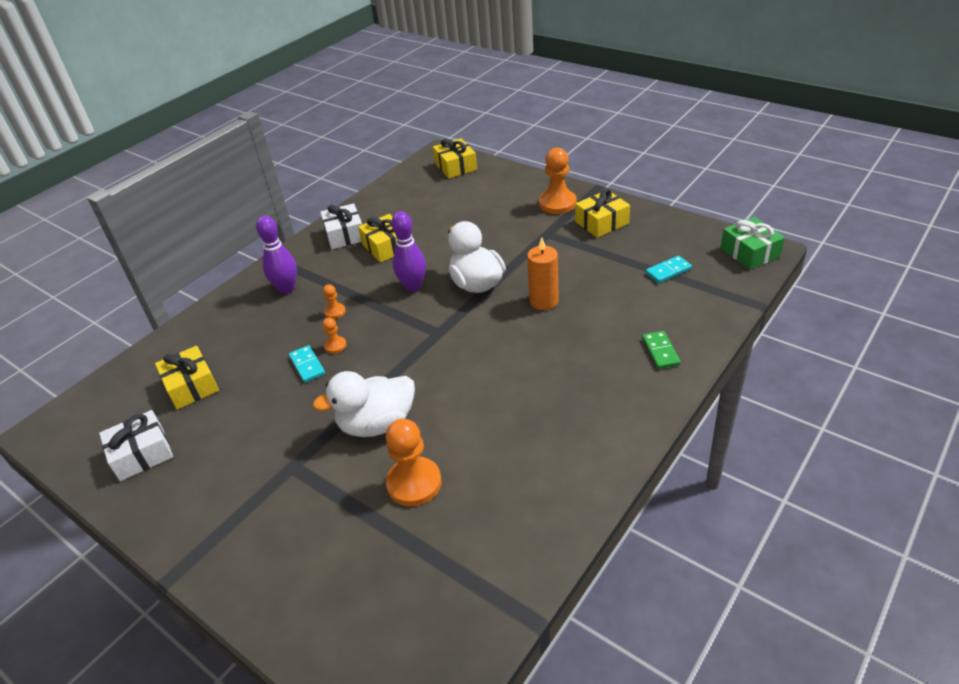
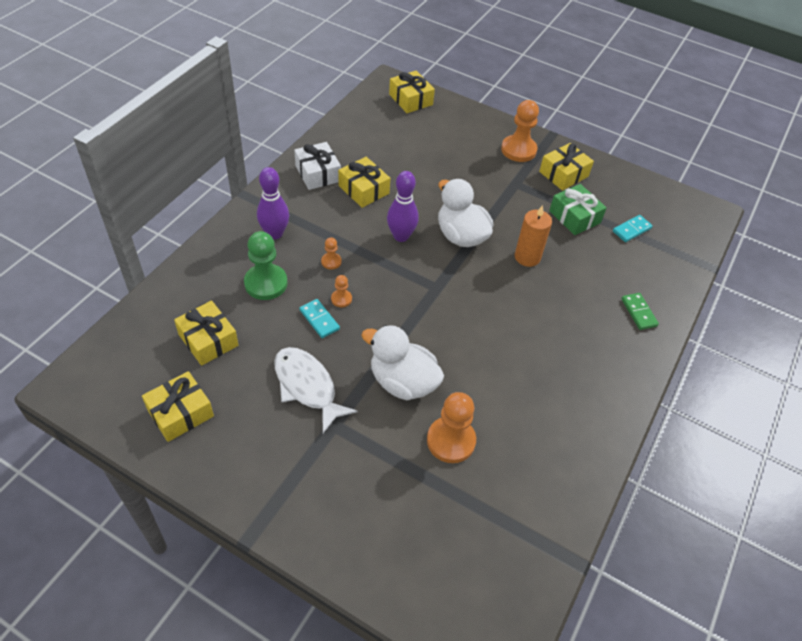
camera: 15 degrees left, 10 degrees up
white gift [99,410,173,481] -> yellow gift [142,371,214,442]
white duck [313,371,415,437] -> white duck turned 60 degrees clockwise [361,325,444,400]
green gift [721,217,785,270] -> green gift moved to [549,184,607,235]
none -> green pawn [244,231,288,300]
none -> white fish [274,347,358,433]

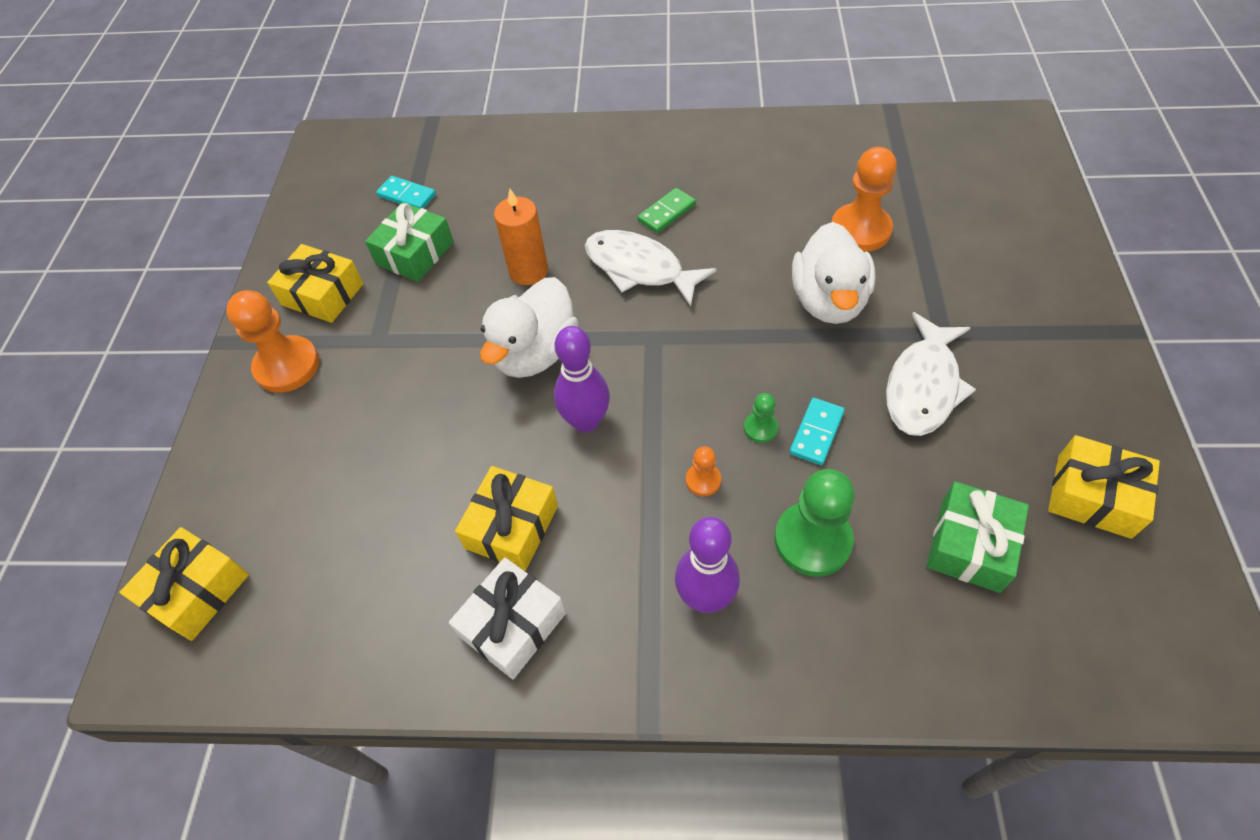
camera: 110 degrees left, 5 degrees up
yellow gift [174,301,239,366] -> green gift [927,481,1029,593]
orange pawn [331,275,352,307] -> green pawn [744,393,778,443]
green domino [621,293,659,330] -> green domino moved to [638,188,696,233]
none -> white fish [585,230,716,307]

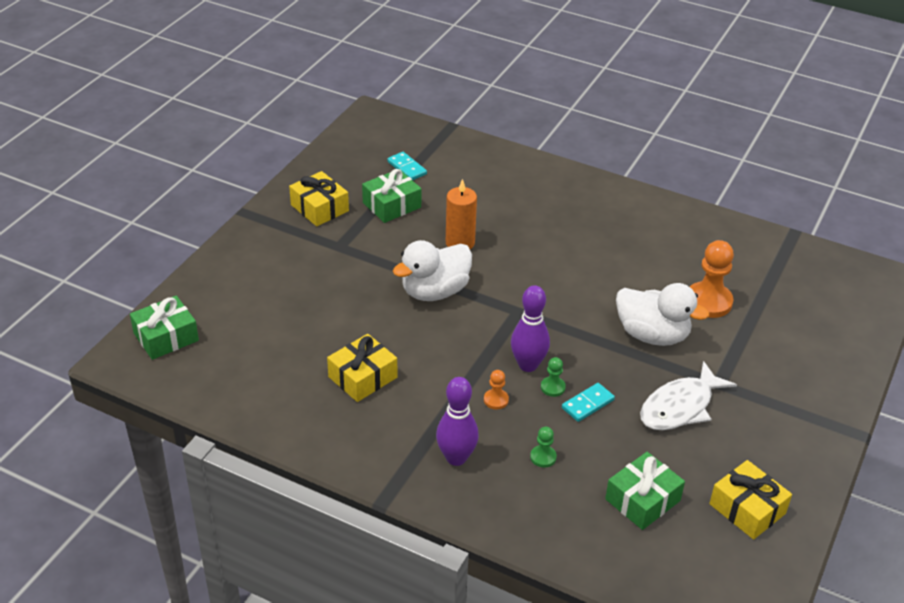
camera: 20 degrees right, 15 degrees down
yellow gift [119,527,249,641] -> green gift [130,296,199,360]
orange pawn [226,290,319,393] -> none
white gift [449,557,566,679] -> none
purple bowling pin [554,326,610,433] -> purple bowling pin moved to [511,285,550,372]
white fish [585,230,716,307] -> none
green domino [638,188,696,233] -> none
green pawn [774,469,855,577] -> green pawn [530,427,557,468], size x0.49
white duck [792,222,875,324] -> white duck turned 90 degrees counterclockwise [616,283,709,346]

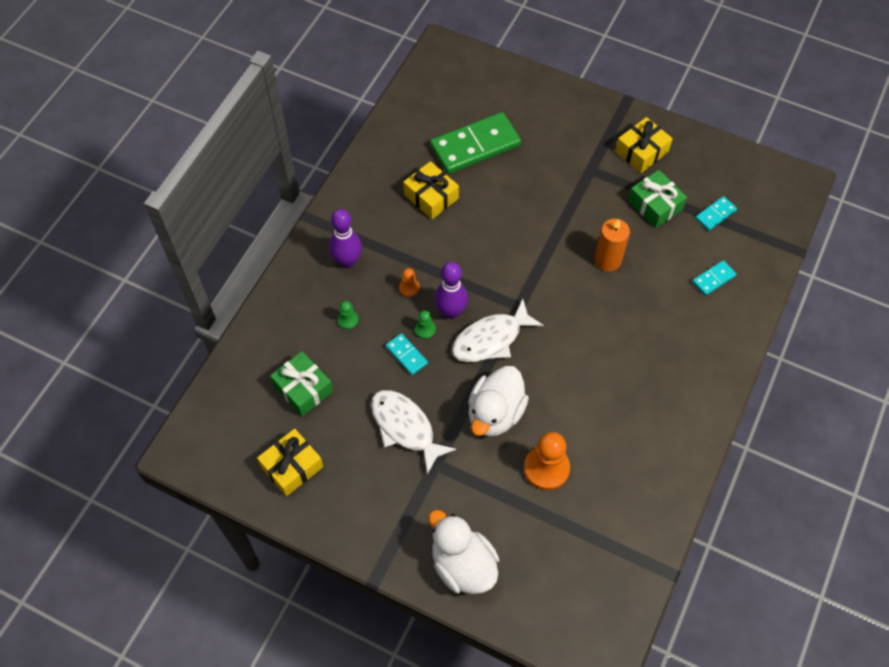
camera: 90 degrees right, 20 degrees up
green gift [130,296,199,360] -> none
white duck [393,240,472,301] -> white duck moved to [429,510,499,594]
none -> green domino [430,112,521,174]
none -> white fish [452,299,544,362]
none -> turquoise domino [692,260,737,296]

